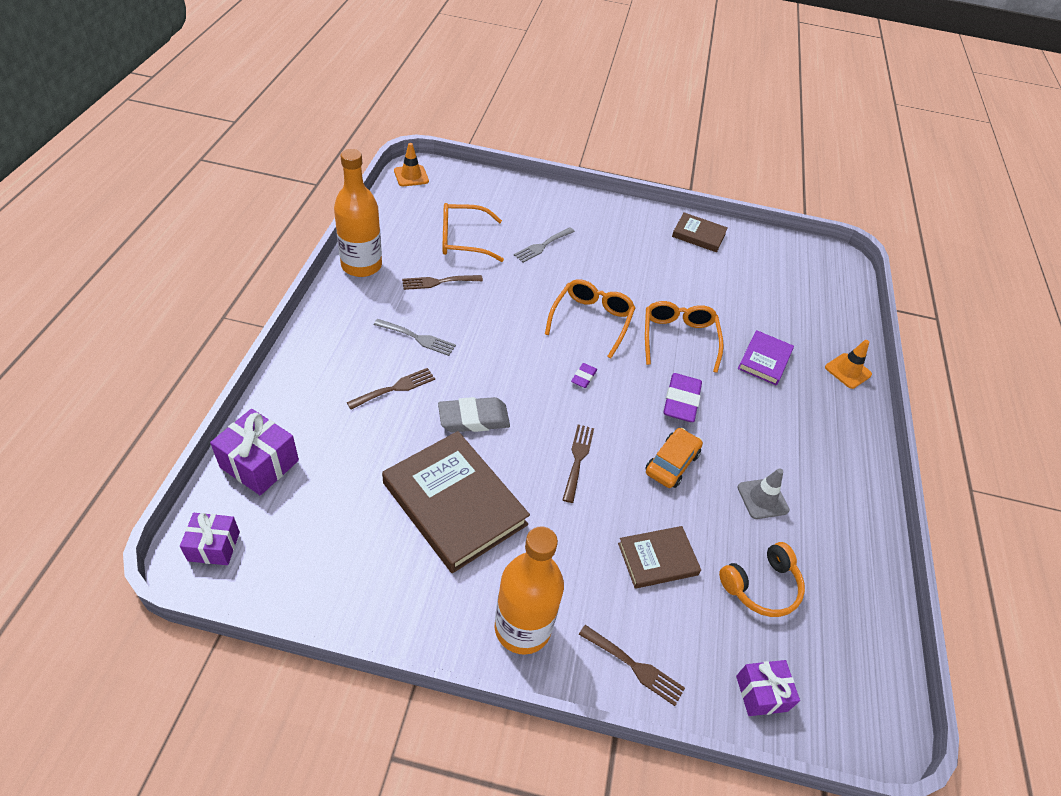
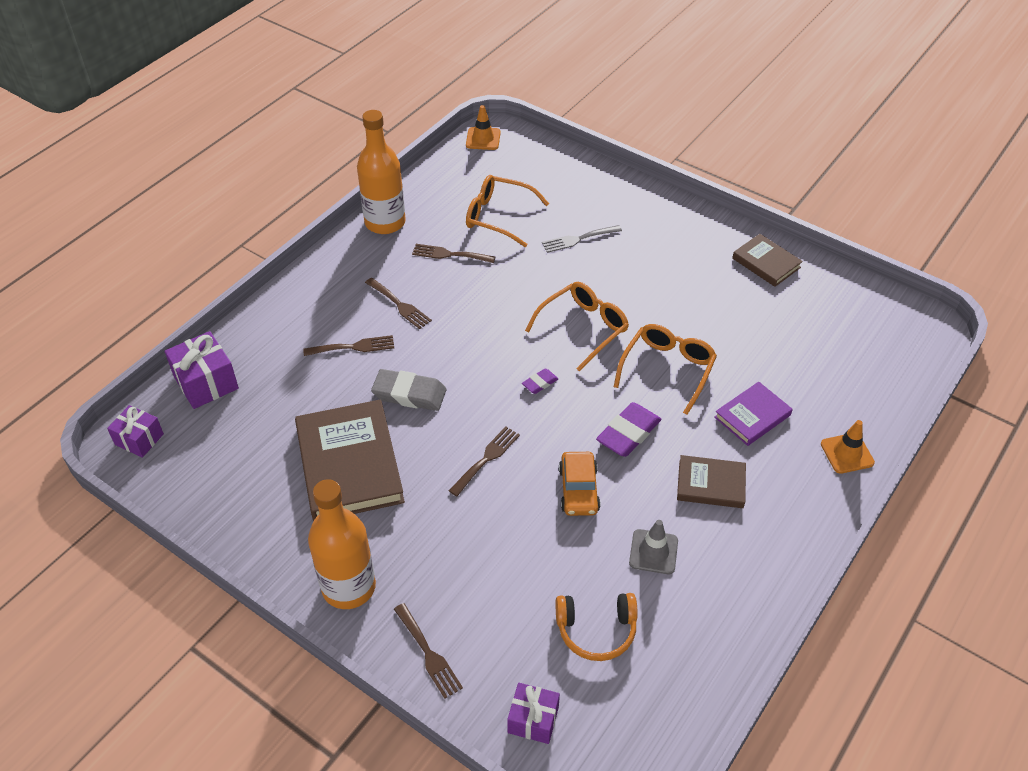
camera: 30 degrees right, 0 degrees up
grey fork [374,319,456,356] -> brown fork [365,278,432,329]
brown book [618,526,701,589] -> brown book moved to [677,455,746,508]
orange car [645,428,703,488] -> orange car turned 120 degrees clockwise [559,452,600,516]

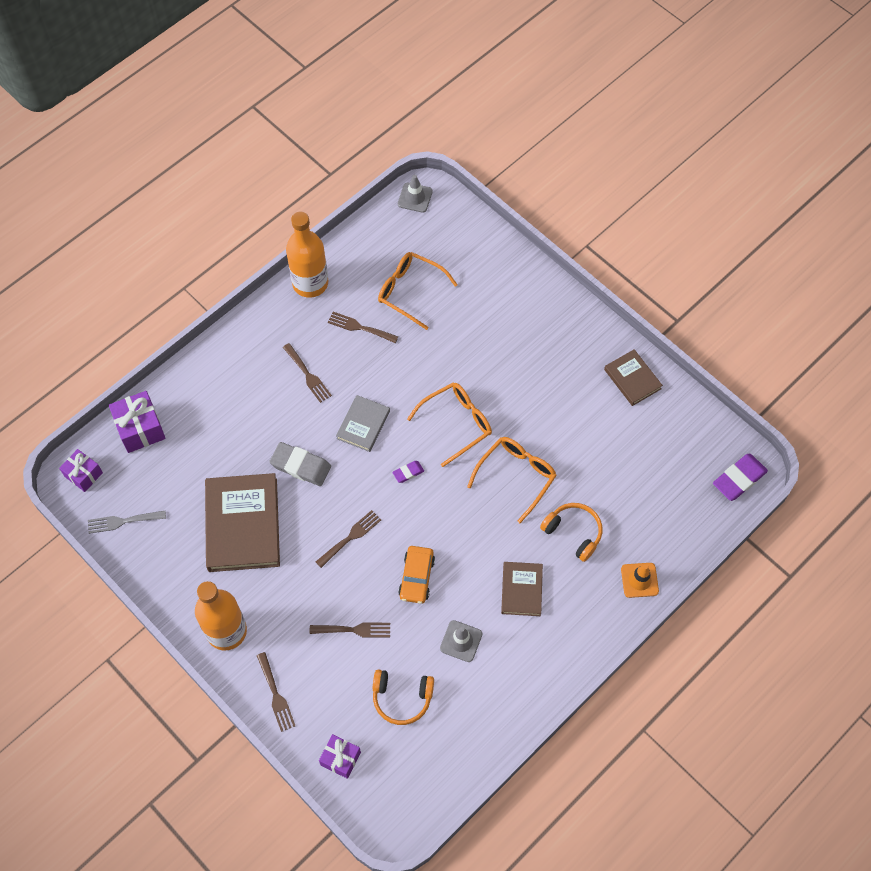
camera: 10 degrees right, 15 degrees up
brown fork [303,335,394,356] -> brown fork moved to [310,622,390,637]
orange traffic cone [466,105,501,150] -> grey traffic cone [398,175,433,213]
grey fork [542,225,622,253] -> grey fork moved to [88,511,166,534]
purple eraser [596,402,661,457] -> purple eraser moved to [713,454,768,501]
brown book [677,455,746,508] -> brown book turned 75 degrees clockwise [501,562,543,616]
purple book [714,382,793,446] -> orange headphones [540,503,602,562]
none -> grey book [336,395,390,452]

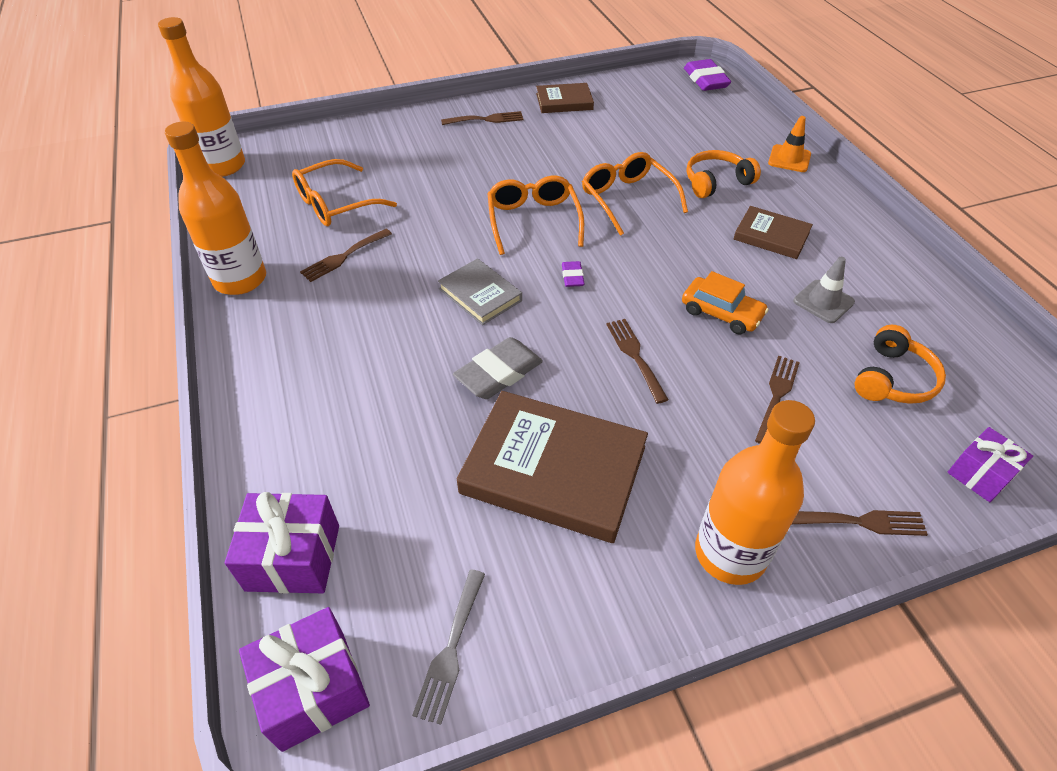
camera: 65 degrees left, 15 degrees down
purple gift [59,449,103,492] -> purple gift [239,607,370,752], size x1.51
brown fork [283,343,332,403] -> brown fork moved to [441,111,524,125]
grey traffic cone [398,175,433,213] -> orange bottle [158,17,245,177]

